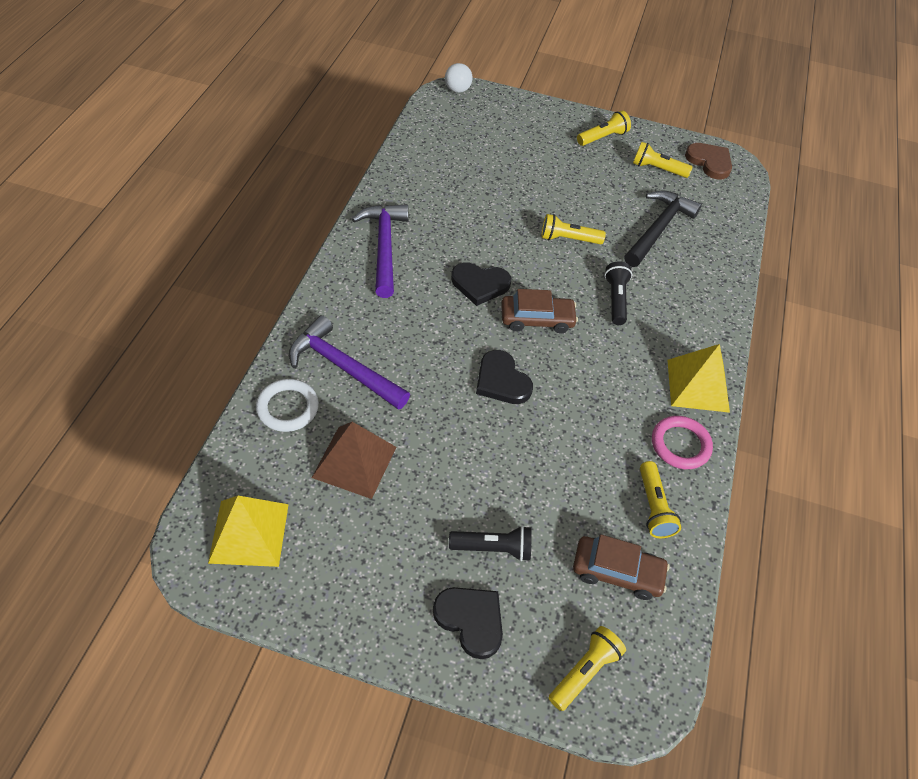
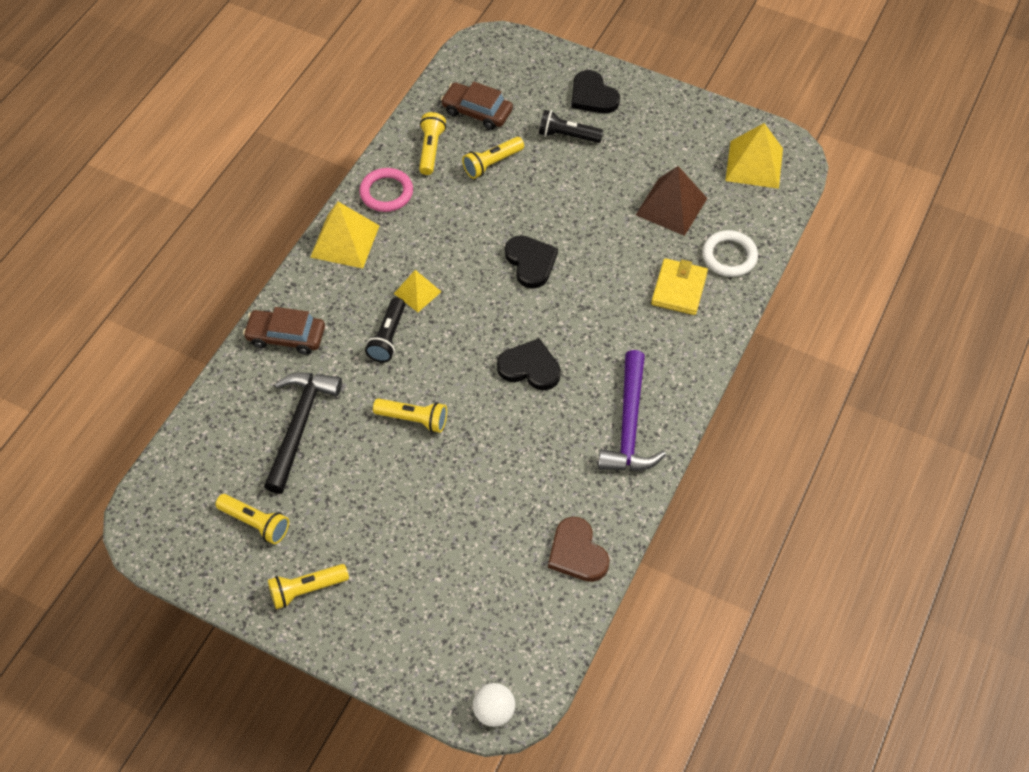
camera: 165 degrees left, 5 degrees up
purple hammer [289,315,410,410] -> yellow wallet [651,258,708,315]
brown car [501,289,578,334] -> brown car moved to [243,307,325,355]
yellow flashlight [549,626,626,711] -> yellow flashlight moved to [462,137,524,179]
black hammer [624,190,702,267] -> black hammer turned 150 degrees clockwise [264,372,342,494]
brown heart [685,143,732,179] -> brown heart moved to [548,517,610,582]
none -> yellow pyramid [394,270,441,312]

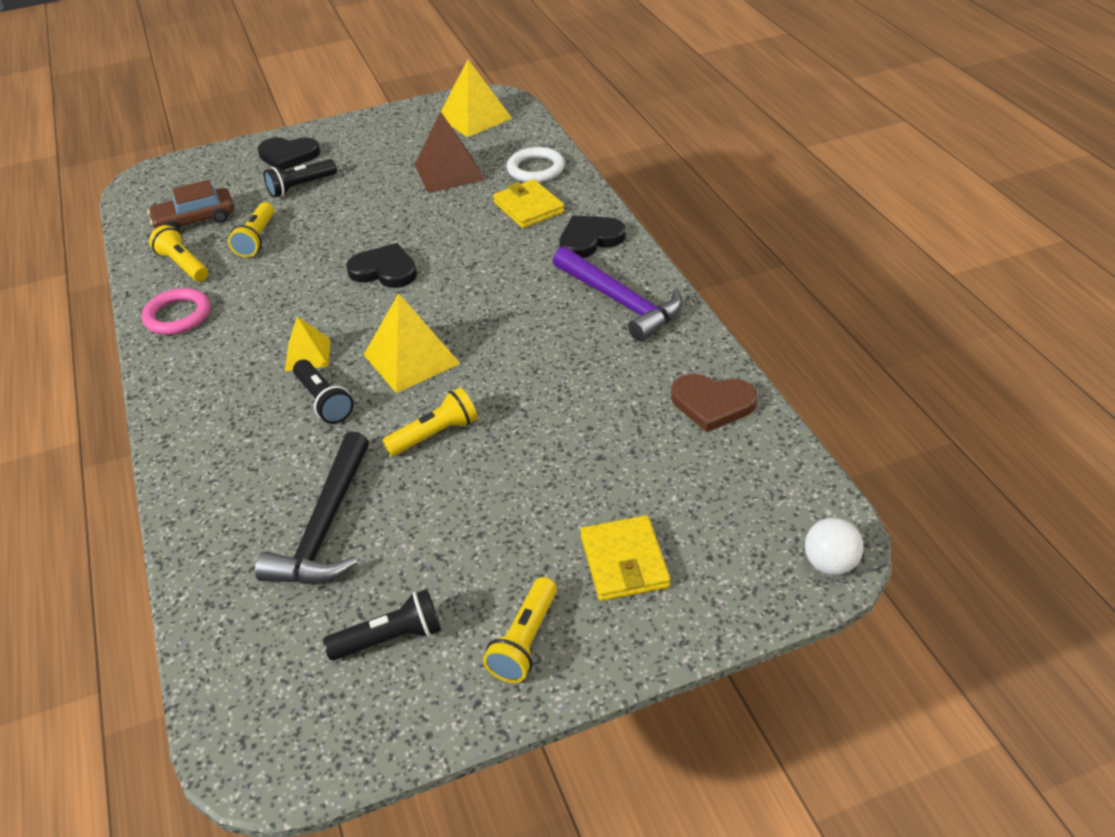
camera: 45 degrees left, 15 degrees down
yellow flashlight [216,494,289,544] -> black flashlight [323,589,441,661]
brown car [243,307,325,355] -> none
black hammer [264,372,342,494] -> black hammer turned 135 degrees counterclockwise [255,431,369,584]
yellow pyramid [310,202,379,268] -> yellow pyramid moved to [364,293,461,393]
black heart [497,338,561,390] -> black heart moved to [559,215,626,258]
none -> yellow wallet [581,515,670,601]

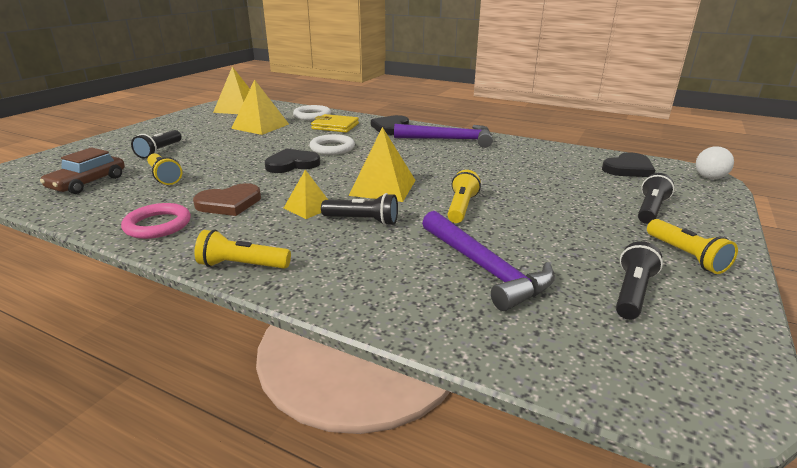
camera: 45 degrees left, 15 degrees down
yellow flashlight [149,225,208,282] -> yellow flashlight moved to [194,229,291,269]
black hammer [255,431,369,584] -> purple hammer [422,211,555,311]
black heart [257,137,320,170] -> black heart moved to [602,152,655,177]
brown pyramid [415,111,485,193] -> yellow pyramid [231,79,289,135]
yellow wallet [581,515,670,601] -> black flashlight [638,173,674,224]
brown heart [671,374,758,432] -> brown heart moved to [193,183,261,216]
none -> white ring [310,134,355,155]

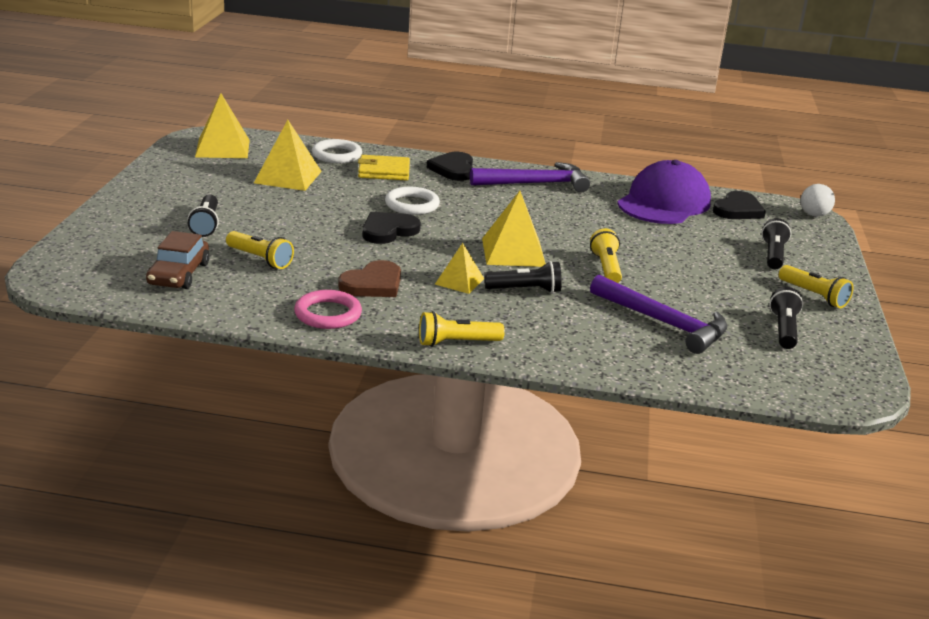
camera: 20 degrees left, 0 degrees up
none -> purple cap [617,160,711,224]

